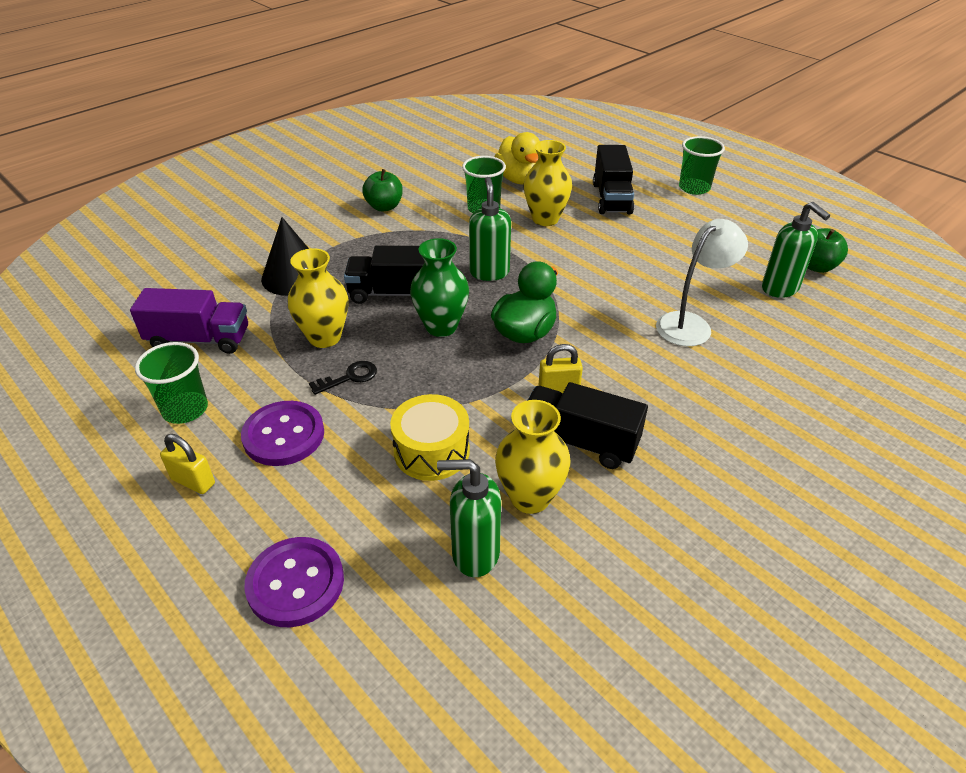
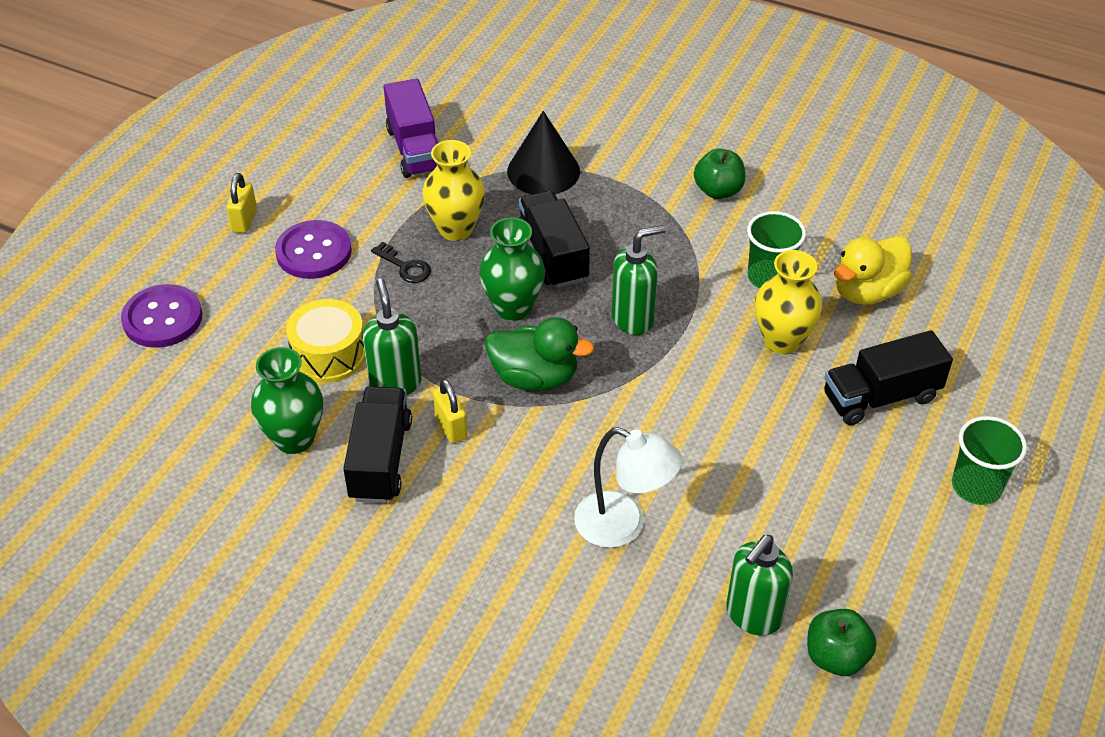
camera: 70 degrees right, 5 degrees up
green cup [135,342,208,424] -> none
green soap dispenser [437,459,501,577] -> green soap dispenser moved to [363,278,422,395]
yellow vase [495,400,571,514] -> green vase [251,347,323,454]

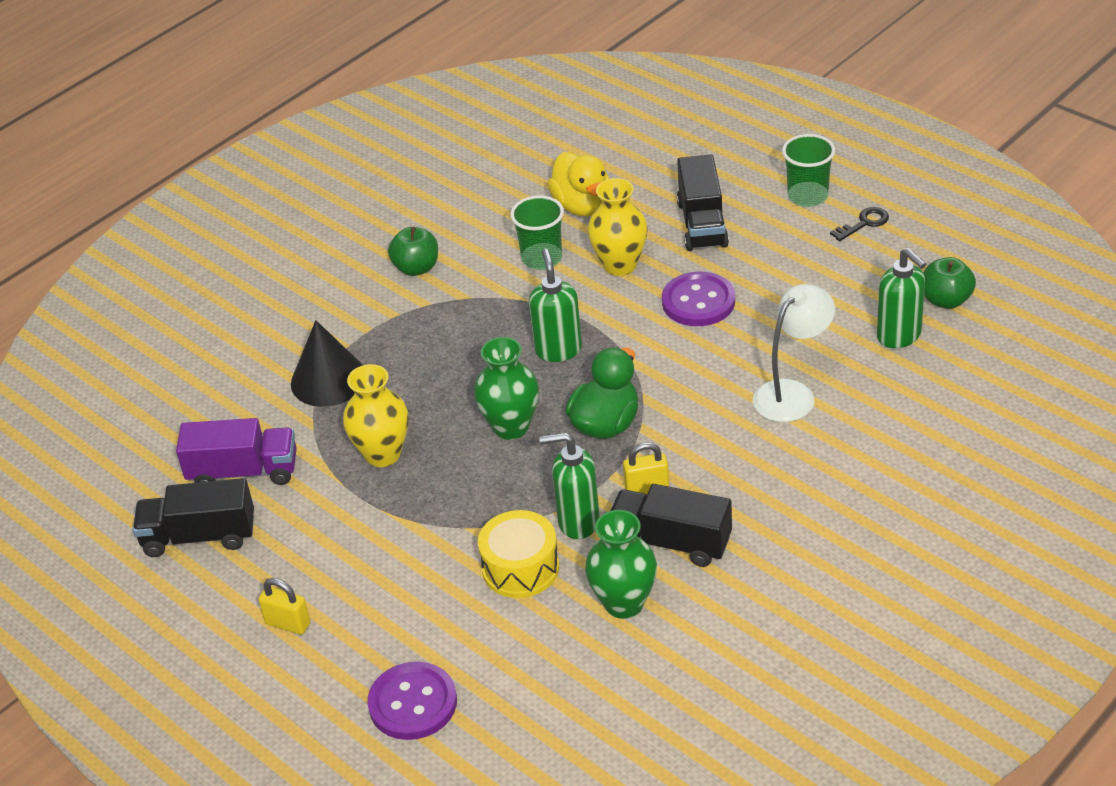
camera: 70 degrees left, 5 degrees down
purple button [275,220,352,279] -> purple button moved to [662,272,735,326]
black key [371,242,431,283] -> black key moved to [830,207,889,241]
black truck [519,191,590,288] -> black truck moved to [133,478,254,557]

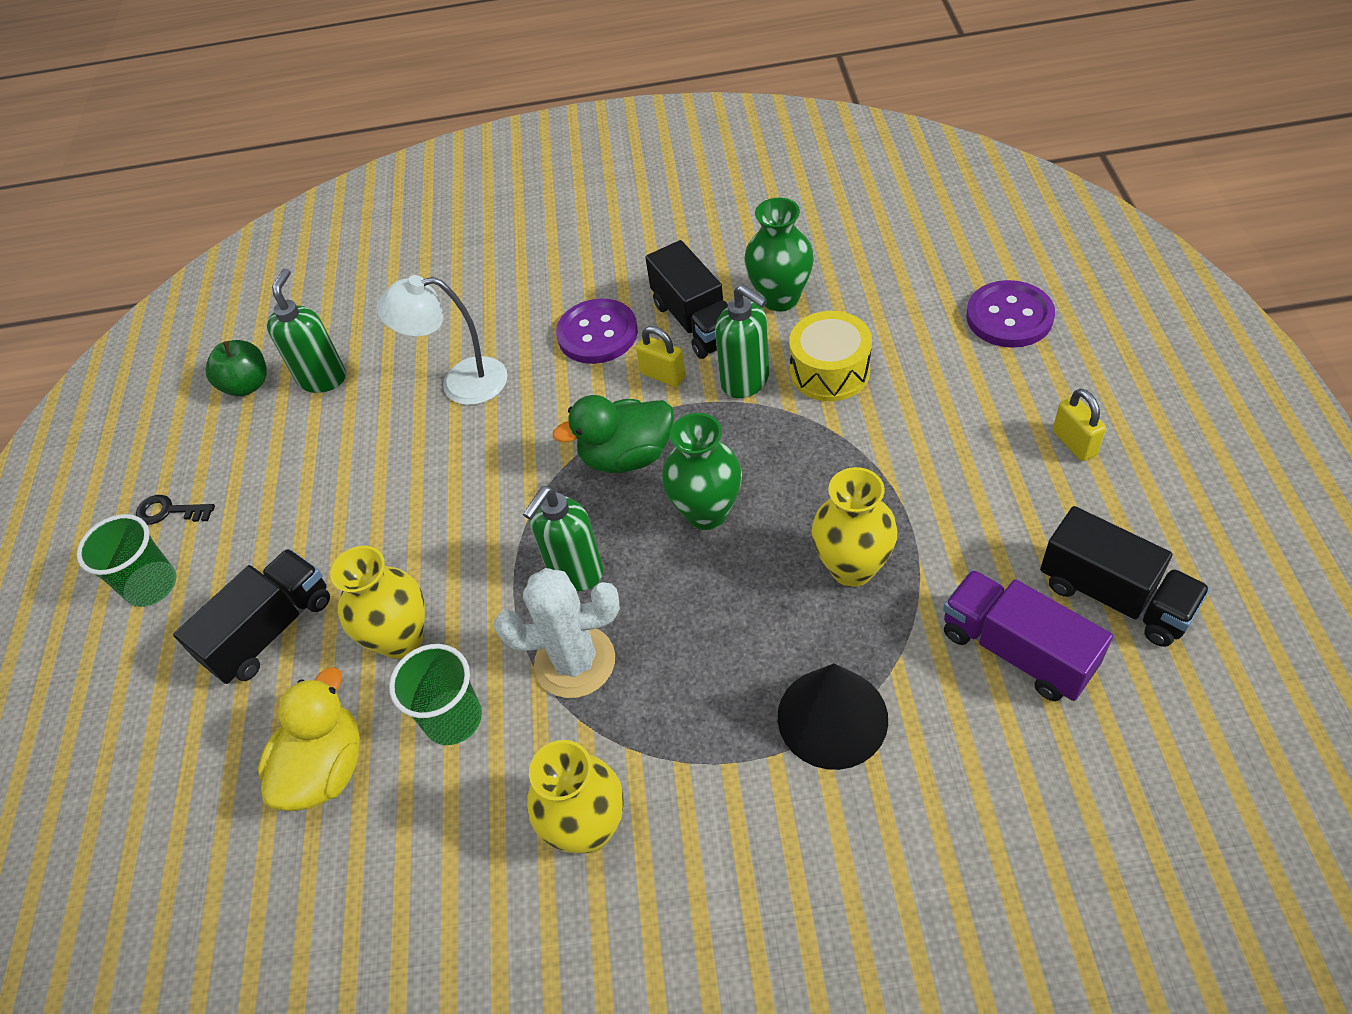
camera: 135 degrees left, 10 degrees up
green apple [388,227,438,276] -> yellow vase [527,740,623,854]
purple button [662,272,735,326] -> purple button moved to [556,299,638,364]
none -> white cactus [494,568,620,698]

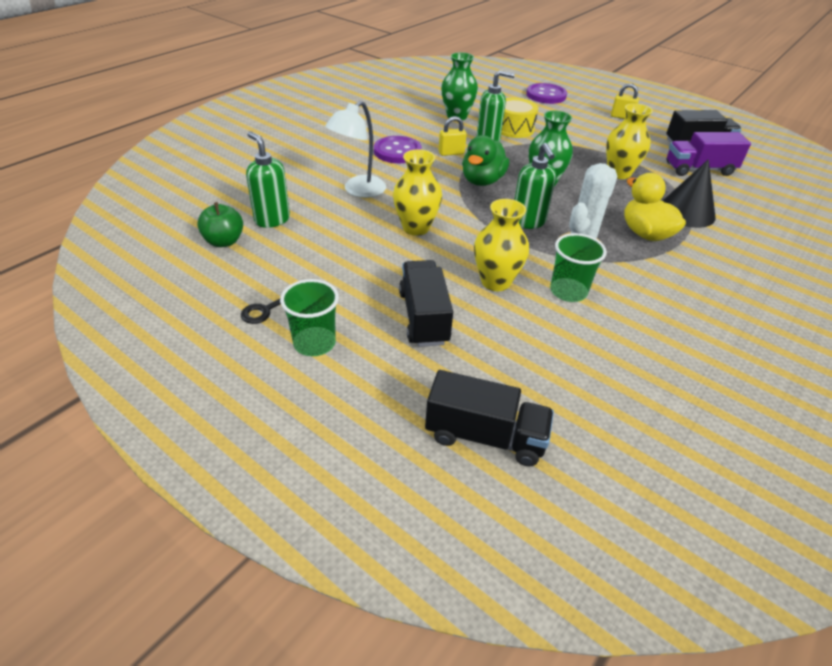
camera: 55 degrees left, 10 degrees down
yellow duck [258,667,360,811] -> yellow duck moved to [624,173,686,241]
yellow vase [527,740,623,854] -> yellow vase moved to [393,149,442,236]
black truck [645,240,728,359] -> black truck moved to [425,370,554,467]

